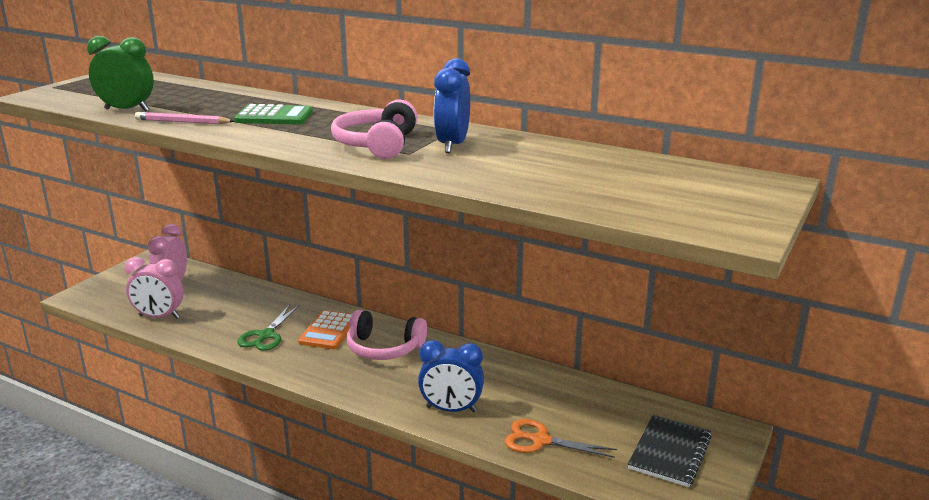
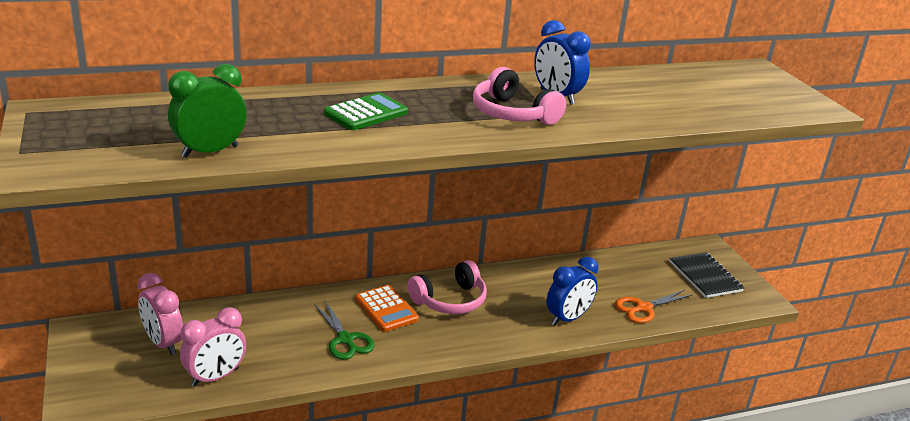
camera: 50 degrees left, 5 degrees up
pink pencil [135,112,234,124] -> none

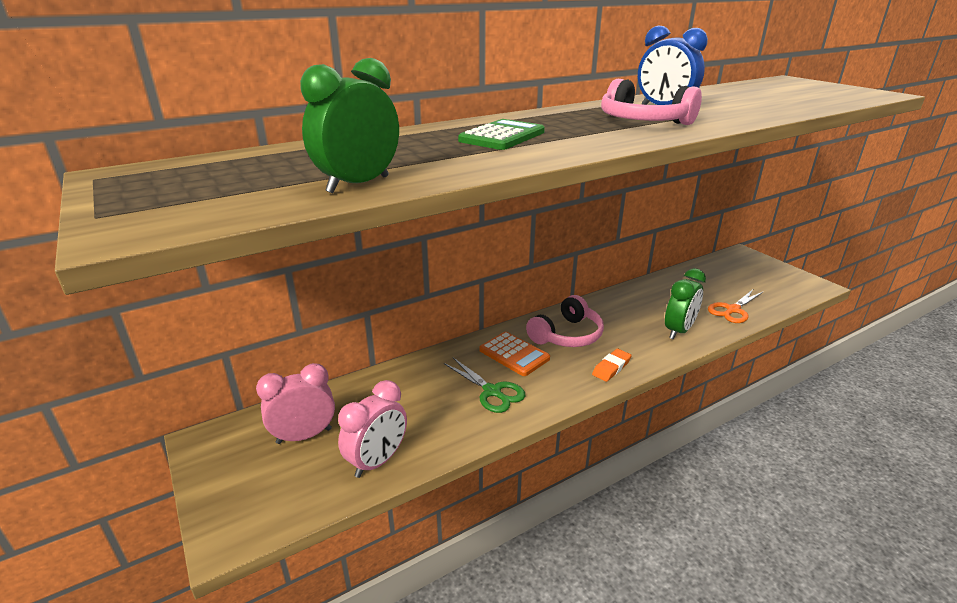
camera: 10 degrees left, 0 degrees up
pink clock [137,273,183,355] -> pink clock turned 120 degrees clockwise [256,363,335,444]
blue clock [546,257,598,326] -> green clock [665,268,706,339]
black notebook [670,252,744,298] -> none
none -> orange eraser [592,349,632,382]

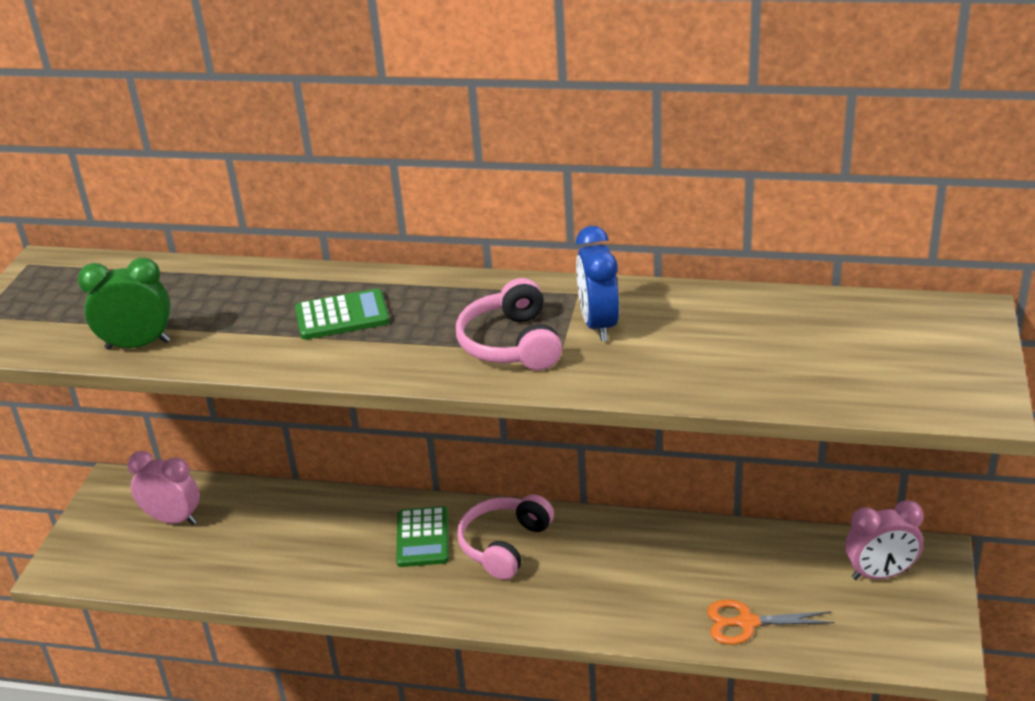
camera: 45 degrees right, 5 degrees up
pink clock [338,380,407,478] -> pink clock moved to [845,500,924,580]
green scissors [444,358,525,413] -> none
orange calculator [479,332,550,376] -> green calculator [396,506,449,567]
pink headphones [526,295,604,347] -> pink headphones turned 120 degrees clockwise [457,494,554,580]
orange eraser [592,349,632,382] -> none
green clock [665,268,706,339] -> none

